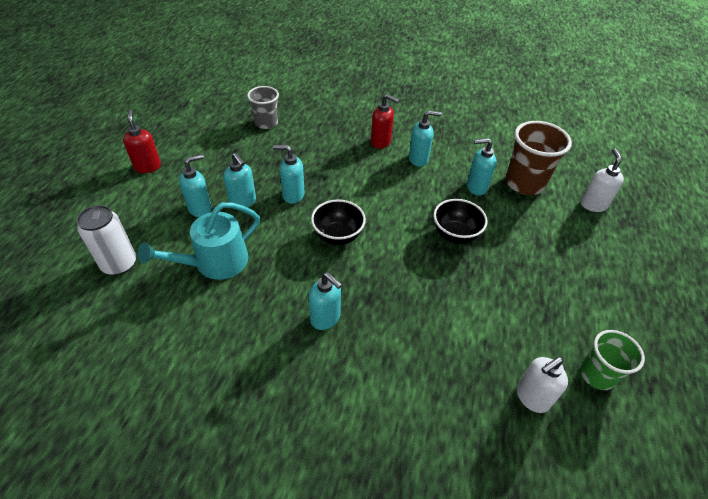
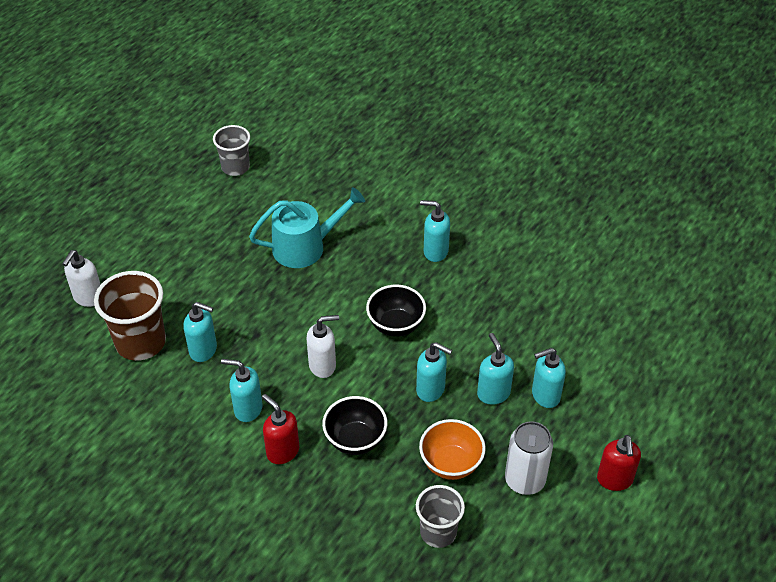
camera: 160 degrees left, 0 degrees up
white can [77,205,136,275] -> white can moved to [505,421,553,495]
turquoise watering can [138,202,260,280] -> turquoise watering can moved to [249,187,365,268]
turquoise soap dispenser [309,272,342,330] -> turquoise soap dispenser turned 45 degrees counterclockwise [420,200,450,262]
black bowl [433,199,488,244] -> black bowl moved to [322,396,387,455]
white soap dispenser [517,357,568,413] -> white soap dispenser moved to [306,315,339,378]
green cup [580,330,645,390] -> grey cup [213,125,250,176]
none -> orange bowl [419,419,486,480]

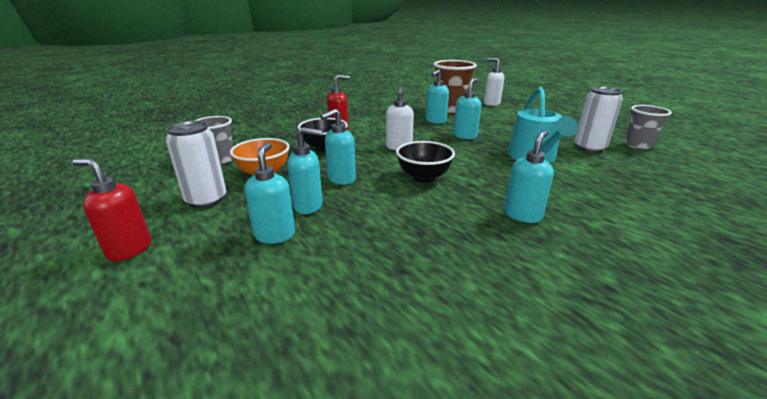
camera: 110 degrees right, 20 degrees down
turquoise soap dispenser [221,359,263,422] -> turquoise soap dispenser moved to [453,78,481,139]
none -> white can [575,86,623,153]

